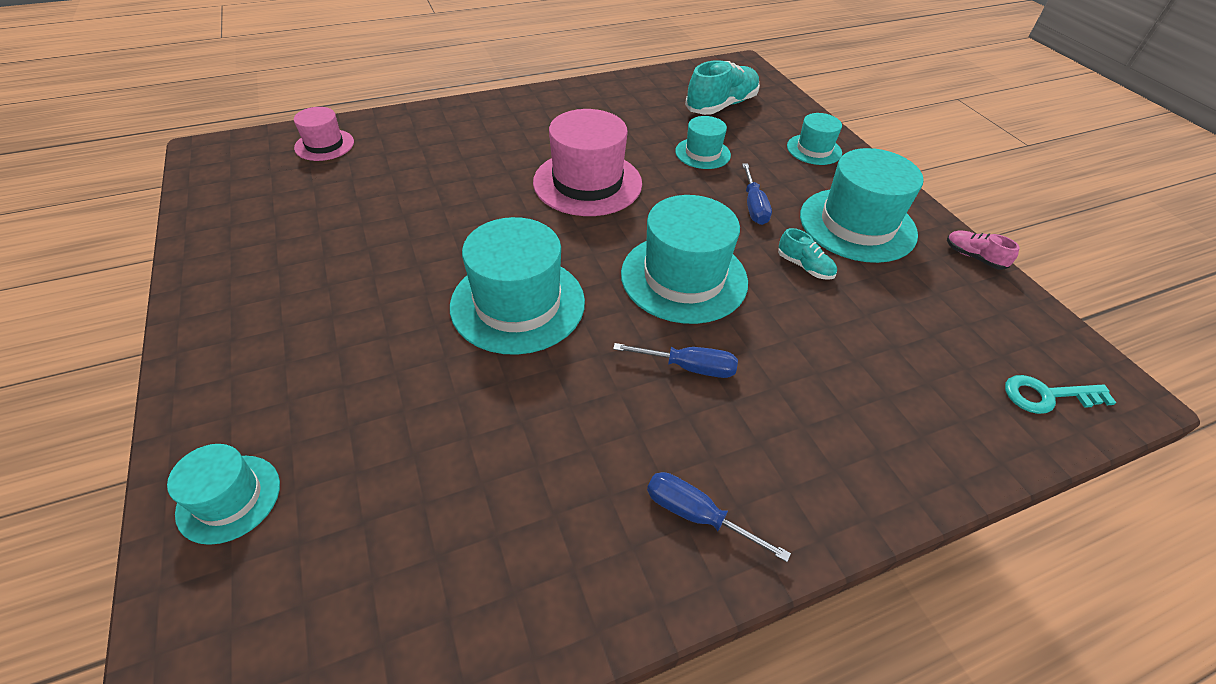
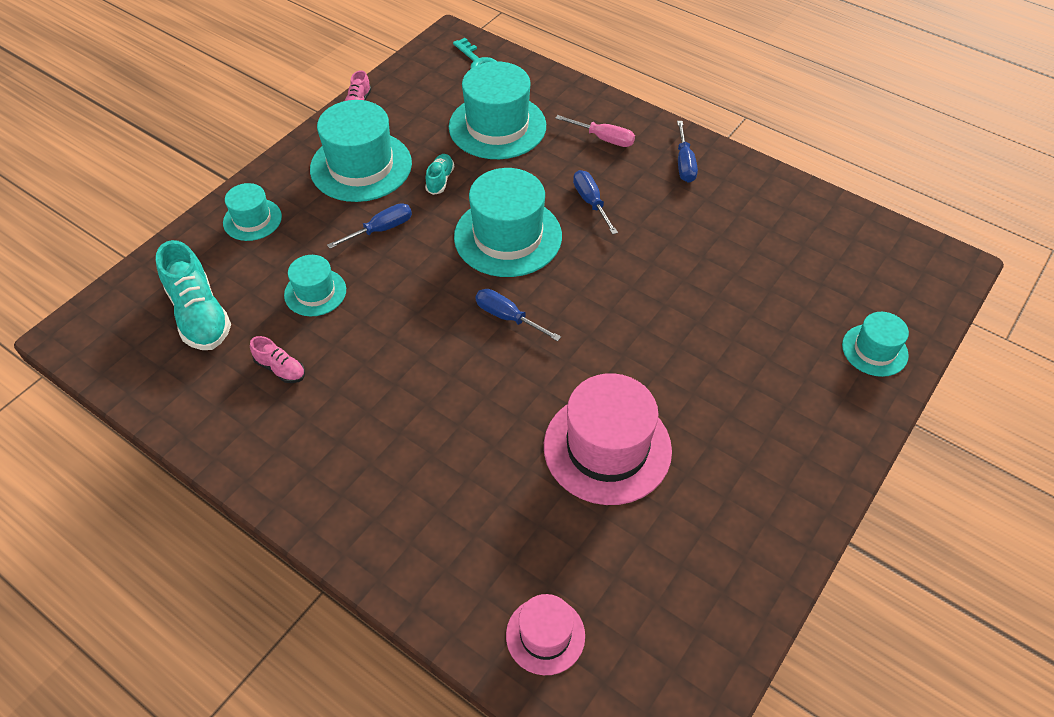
camera: 120 degrees left, 5 degrees up
turquoise hat [450,217,585,355] -> turquoise hat moved to [449,61,546,159]
pink hat [533,109,642,216] -> pink hat moved to [544,373,672,505]
turquoise shoe [685,60,760,115] -> turquoise shoe turned 135 degrees counterclockwise [156,240,231,350]
none -> pink shoe [250,336,305,383]
none -> blue screwdriver [475,289,561,341]
none -> pink screwdriver [555,115,635,147]

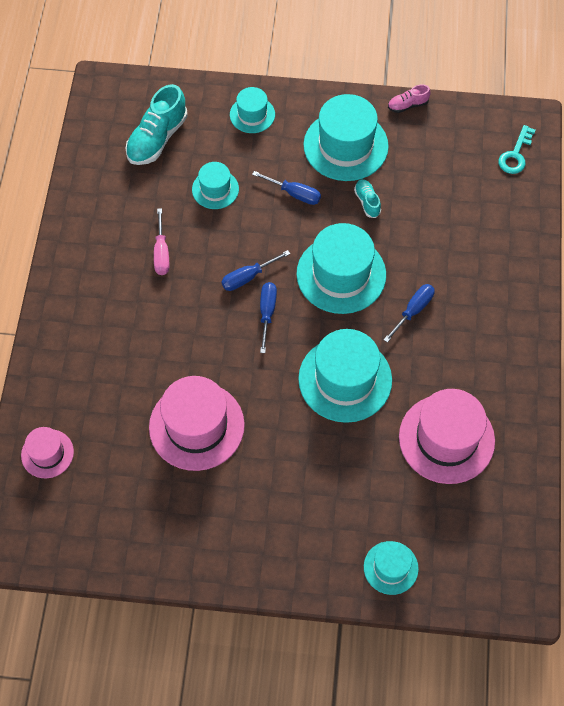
camera: 60 degrees right, 10 degrees up
pink shoe [250,336,305,383] -> none
turquoise shoe [425,154,454,195] -> turquoise shoe turned 90 degrees counterclockwise [354,179,381,218]
turquoise hat [449,61,546,159] -> turquoise hat moved to [298,329,392,423]
pink screwdriver [555,115,635,147] -> pink screwdriver moved to [154,208,169,275]
blue screwdriver [677,121,698,183] -> blue screwdriver moved to [221,250,290,291]
none -> pink hat [399,389,495,484]

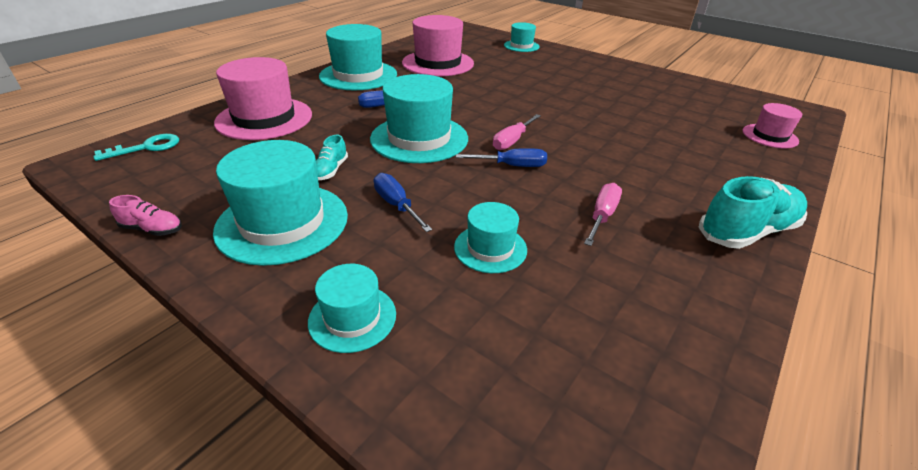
camera: 150 degrees left, 25 degrees down
turquoise shoe [125,84,188,165] -> turquoise shoe moved to [699,176,807,249]
pink hat [149,376,245,471] -> pink hat moved to [214,57,312,140]
blue screwdriver [260,282,277,353] -> pink screwdriver [493,114,541,150]
turquoise hat [298,329,392,423] -> turquoise hat moved to [319,24,397,90]

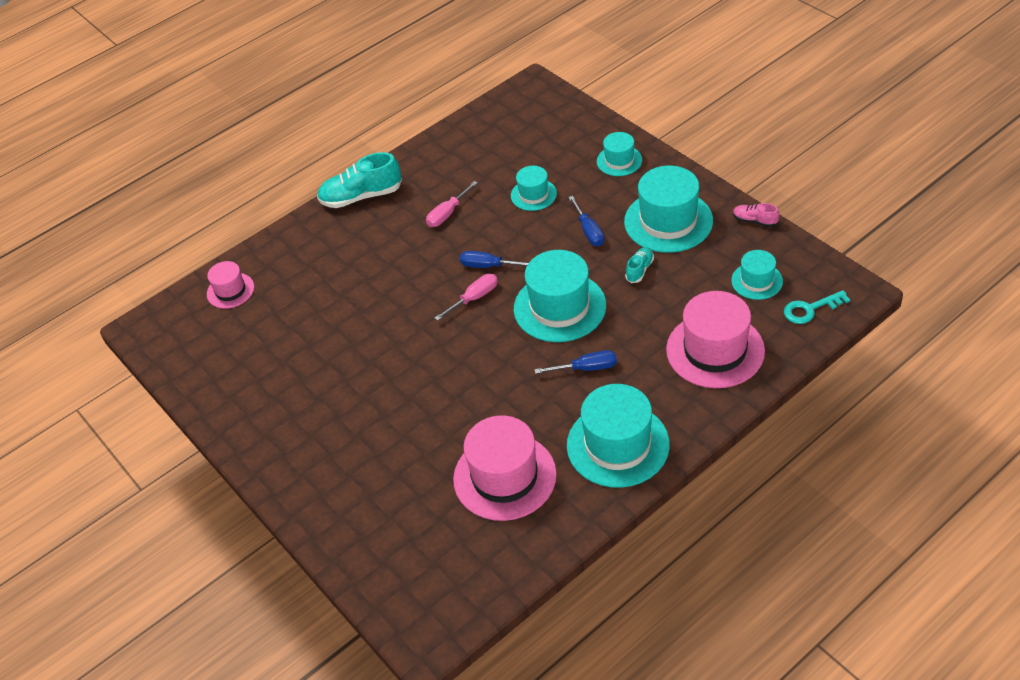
camera: 160 degrees left, 10 degrees up
turquoise hat [504,22,539,52] -> turquoise hat moved to [731,250,783,300]

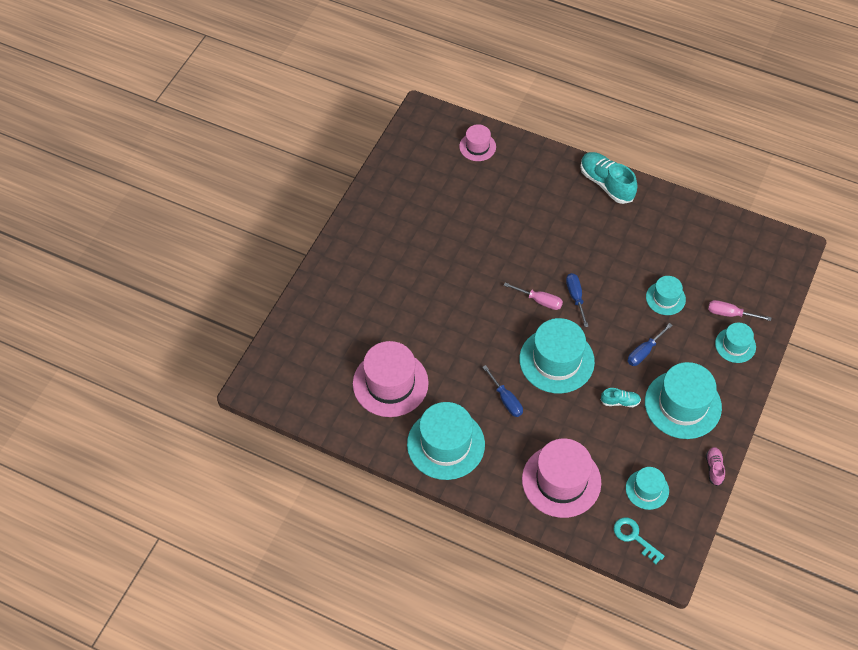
camera: 60 degrees right, 10 degrees up
pink screwdriver [426,181,478,227] -> pink screwdriver moved to [708,300,772,321]

